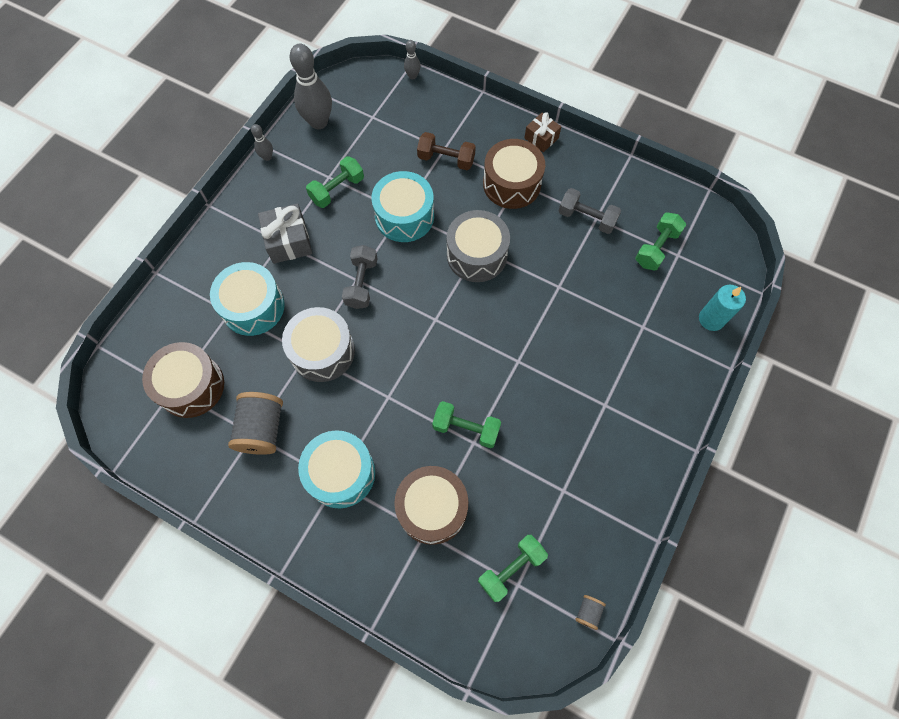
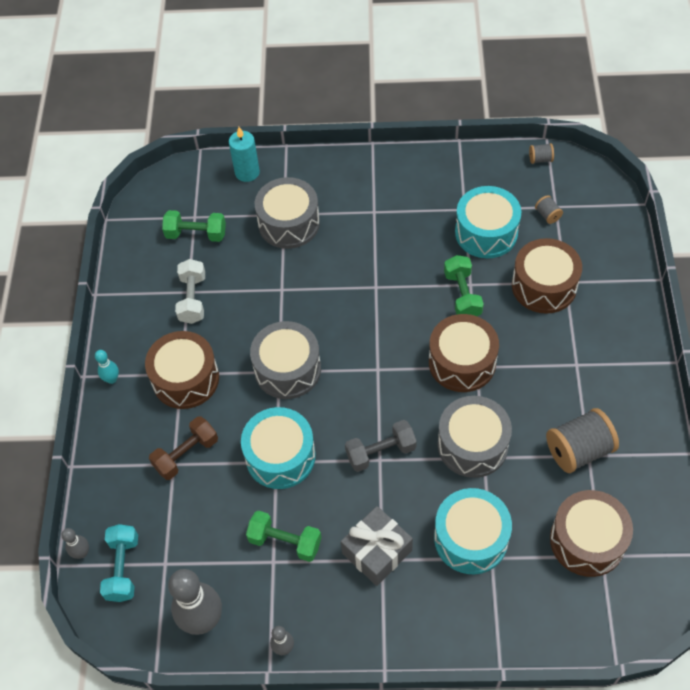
camera: 115 degrees left, 10 degrees down
turquoise drum [298,431,375,508] -> turquoise drum moved to [455,186,521,258]
brown dumbbell [417,132,476,170] -> brown dumbbell turned 60 degrees clockwise [149,416,218,480]
green dumbbell [478,535,548,602] -> grey spool [535,195,563,224]
brown gift [524,112,561,152] -> turquoise bowling pin [95,350,119,384]
grey dumbbell [559,188,621,234] -> white dumbbell [175,259,205,324]
none -> turquoise dumbbell [100,524,138,602]
none -> grey drum [255,177,320,249]
none -> brown drum [429,314,499,392]

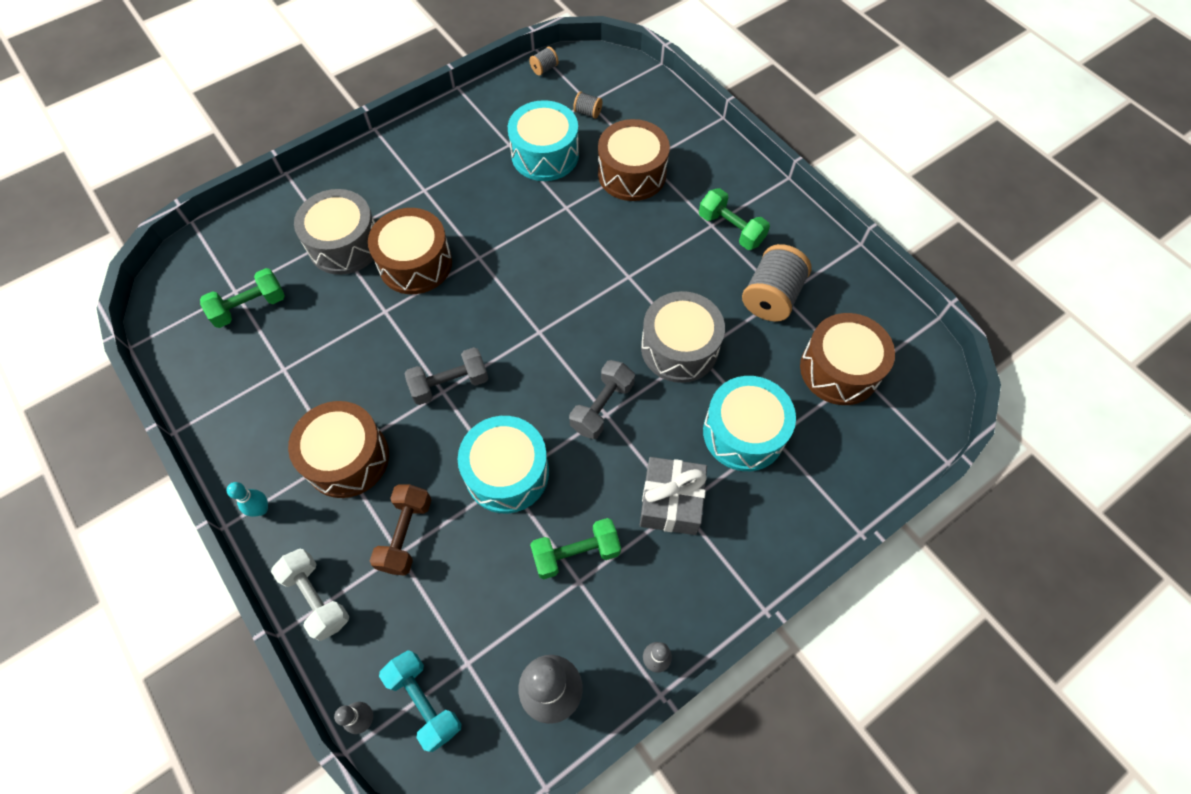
camera: 40 degrees left, 5 degrees up
white dumbbell [175,259,205,324] -> white dumbbell moved to [271,549,349,641]
turquoise candle [229,127,260,182] -> none
grey drum [250,321,321,399] -> grey dumbbell [404,347,489,405]
brown drum [429,314,499,392] -> brown drum moved to [368,208,452,294]
green dumbbell [444,255,484,316] -> green dumbbell moved to [699,188,770,250]

